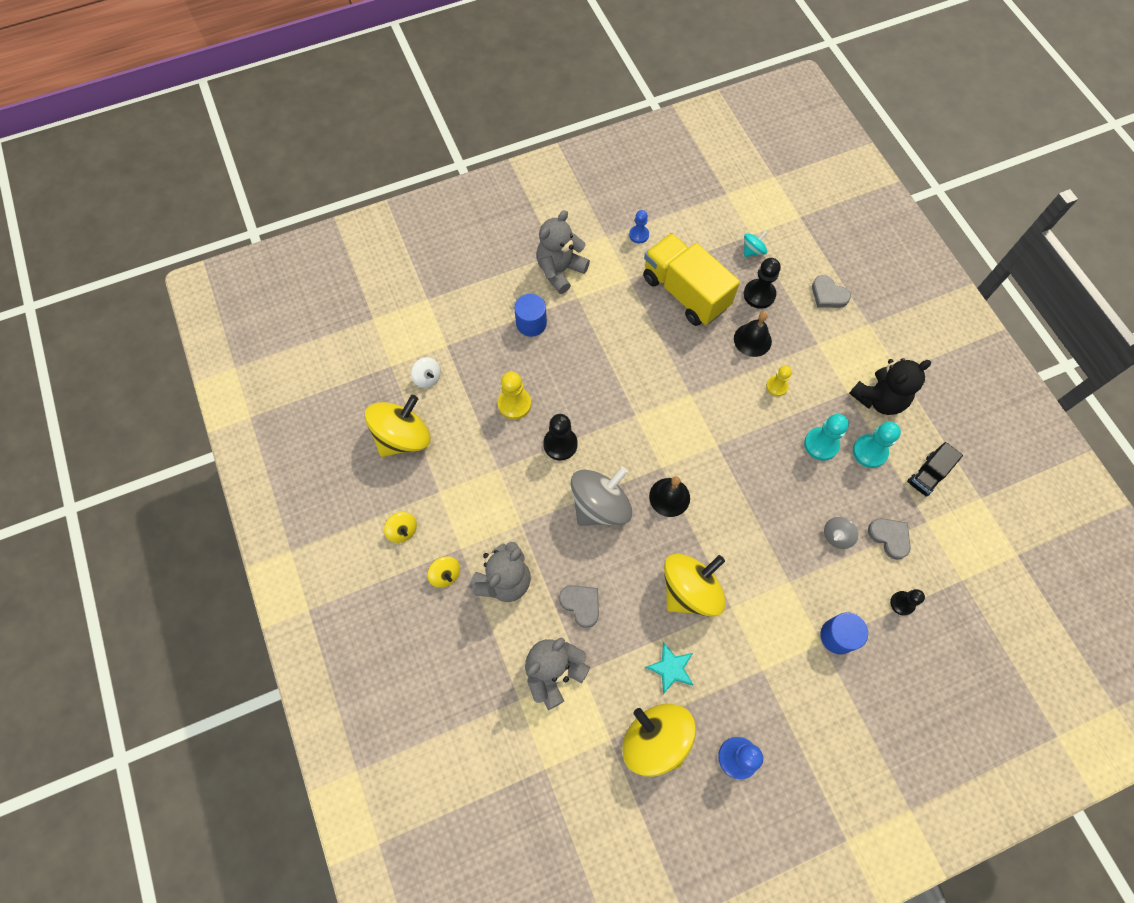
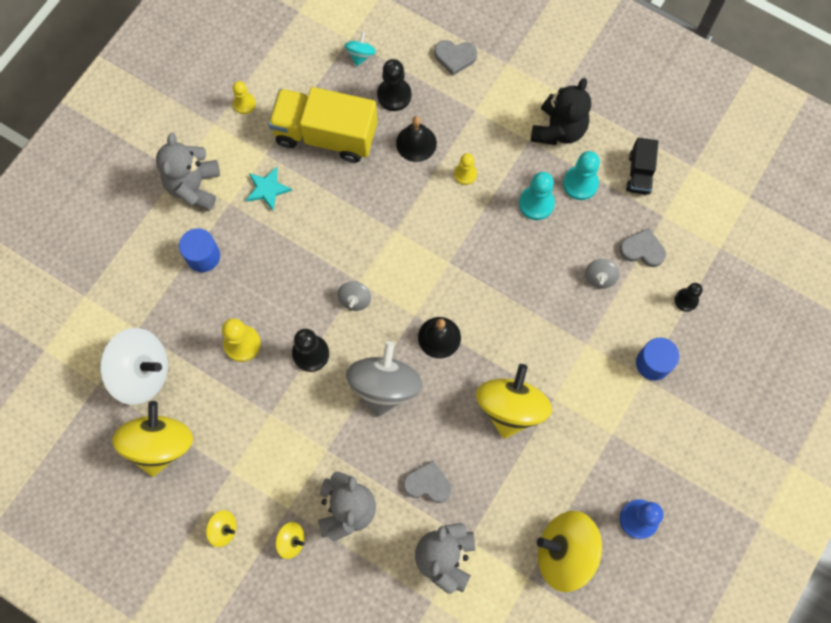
camera: 35 degrees left, 5 degrees up
white spinning top [411,357,441,388] -> white spinning top [100,328,168,405], size x2.16
blue pawn [629,210,649,243] -> yellow pawn [232,81,256,114]
turquoise star [645,642,694,694] -> turquoise star moved to [246,167,292,211]
none -> grey spinning top [337,281,371,311]

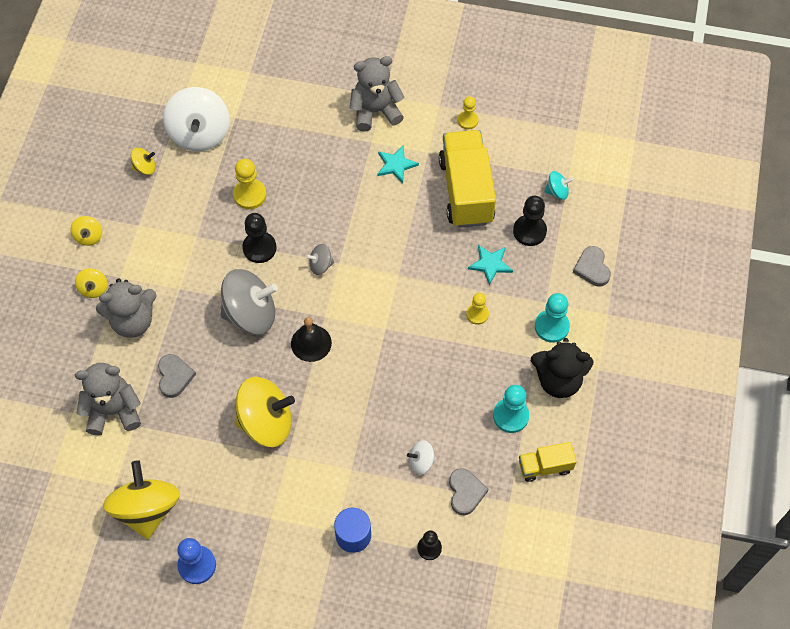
camera: 70 degrees right, 10 degrees down
yellow spinning top [112,401,193,477] -> yellow spinning top [131,148,156,175], size x0.46
blue cylinder [179,228,220,272] -> none
black bell [396,116,437,162] -> turquoise star [468,245,513,285]
turquoise pawn [519,172,555,220] -> turquoise pawn moved to [535,293,570,343]
grey spinning top [585,259,619,289] -> white spinning top [407,440,436,474]
black truck [626,138,658,195] -> yellow truck [519,442,576,482]

